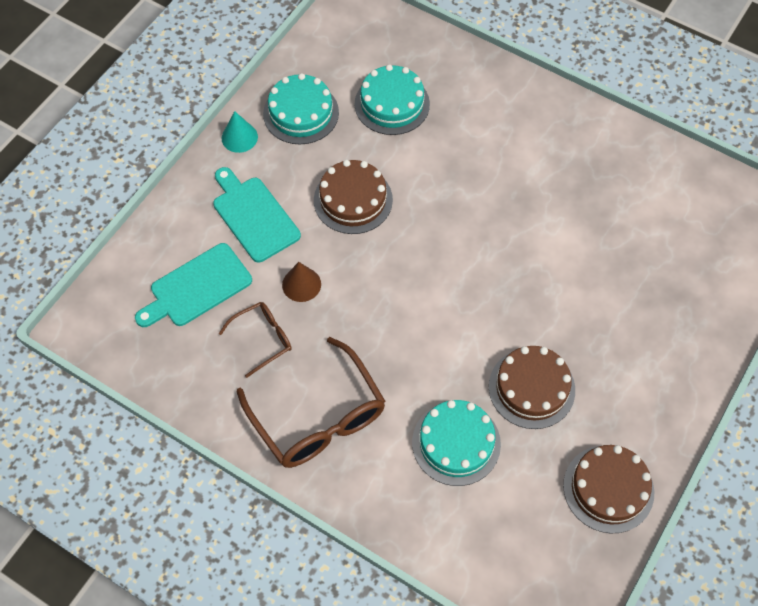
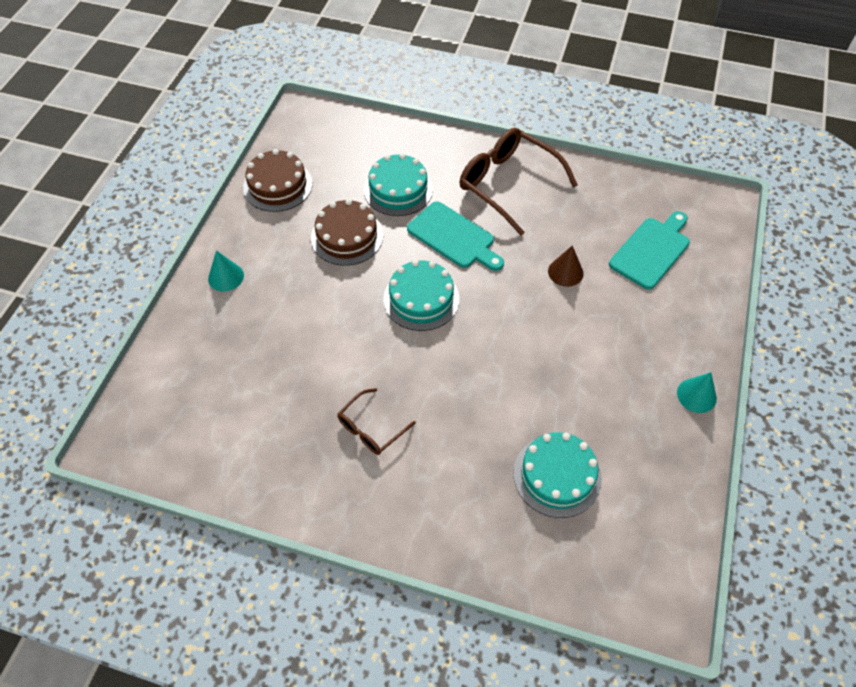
camera: 165 degrees right, 5 degrees down
turquoise cutting board [213,167,301,262] -> turquoise cutting board moved to [407,201,504,271]
brown glasses [219,302,292,378] -> brown glasses moved to [337,388,416,455]
turquoise cake [263,73,339,144] -> turquoise cake moved to [383,260,460,331]
brown cake [314,160,393,234] -> none
none -> turquoise cone [208,250,244,292]

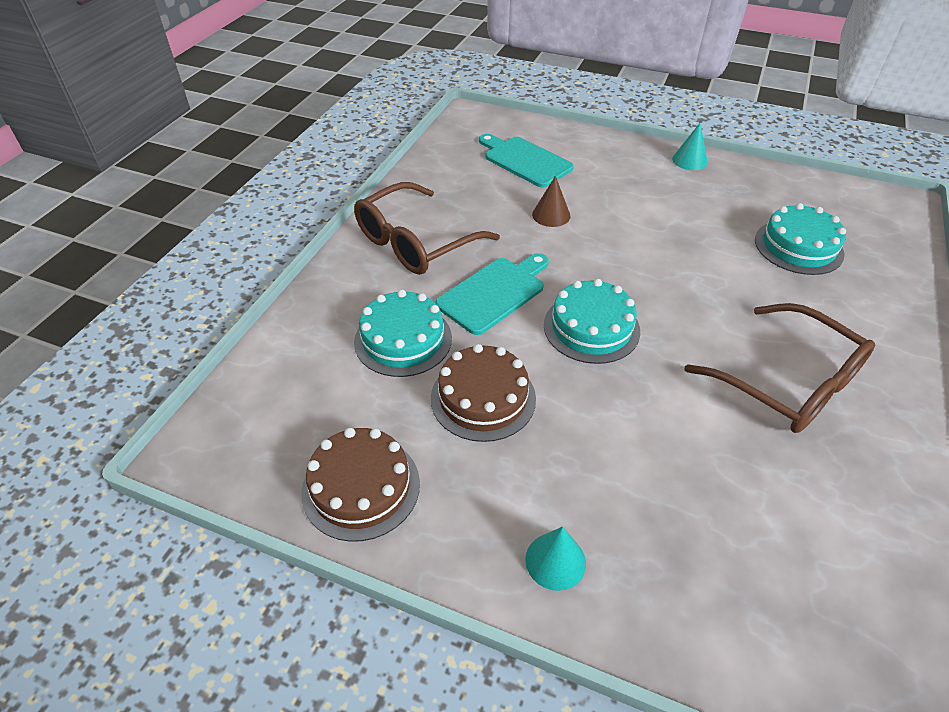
camera: 85 degrees left, 10 degrees down
brown glasses [337,388,416,455] -> brown glasses [685,303,875,433], size x1.88

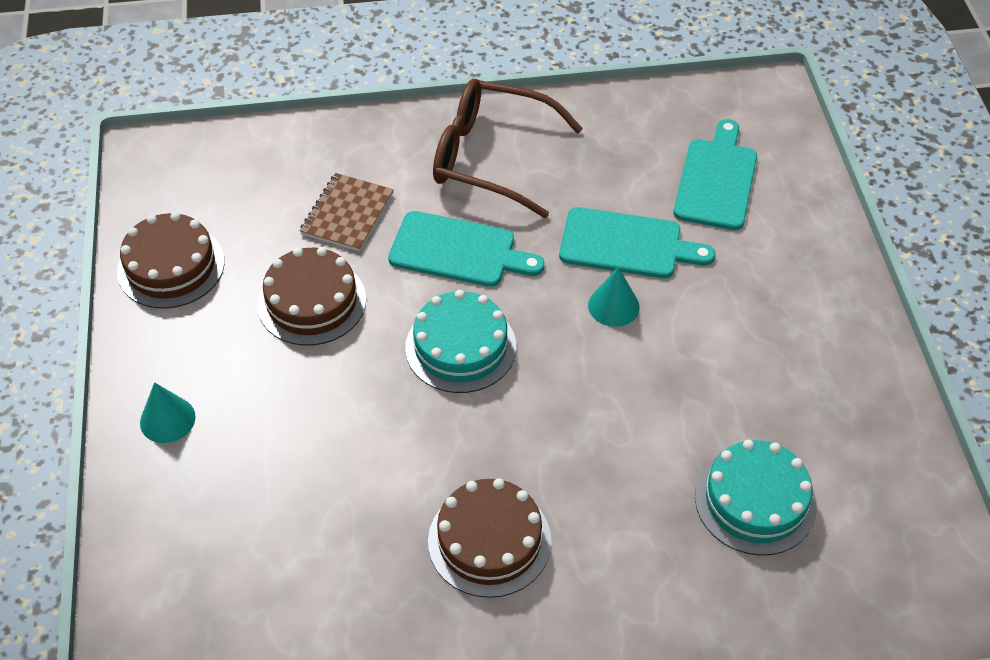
camera: 60 degrees right, 5 degrees up
turquoise cake [354,290,452,377] -> brown notebook [300,173,394,252]
brown cone [532,176,570,227] -> turquoise cutting board [559,207,715,278]
turquoise cone [672,123,708,170] -> turquoise cone moved to [588,267,640,327]
brown glasses [685,303,875,433] -> brown cake [428,478,552,598]

